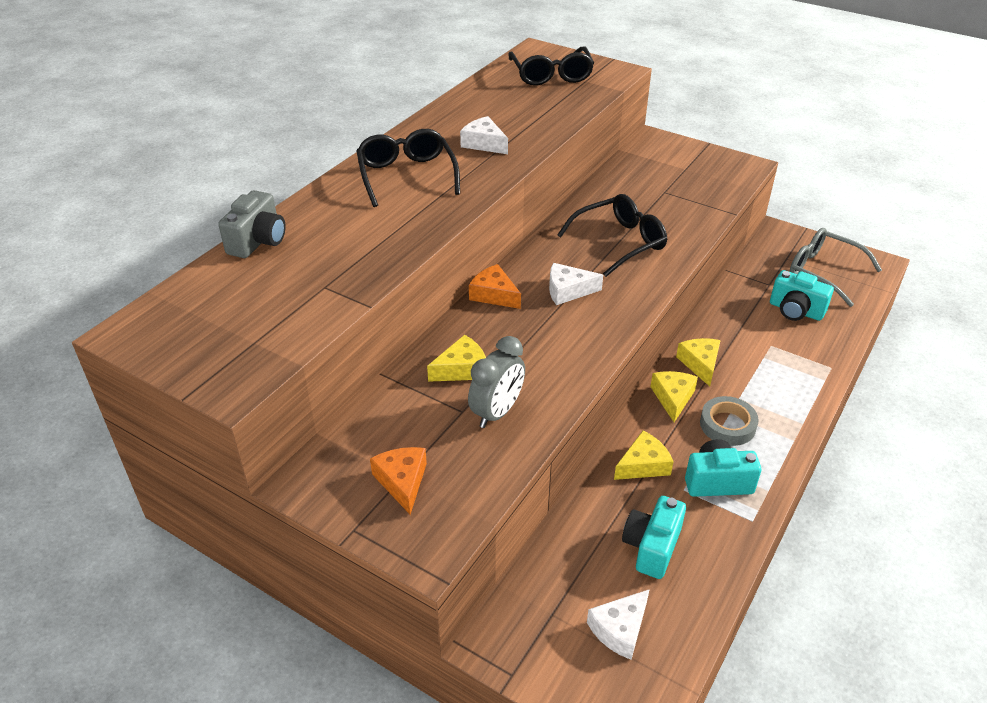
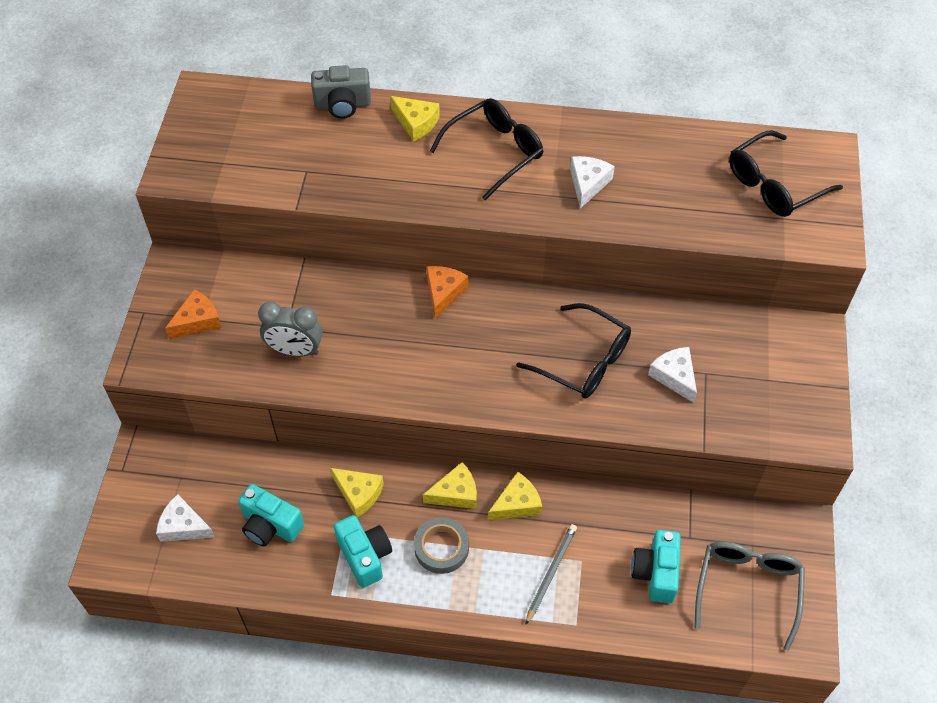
camera: 65 degrees right, 15 degrees up
yellow cheese [427,335,486,382] -> yellow cheese moved to [390,96,440,141]
white cheese [549,263,603,305] -> white cheese moved to [648,347,697,403]
turquoise camera [622,496,686,579] -> turquoise camera turned 150 degrees counterclockwise [238,484,304,546]
none -> grey pencil [525,524,577,625]

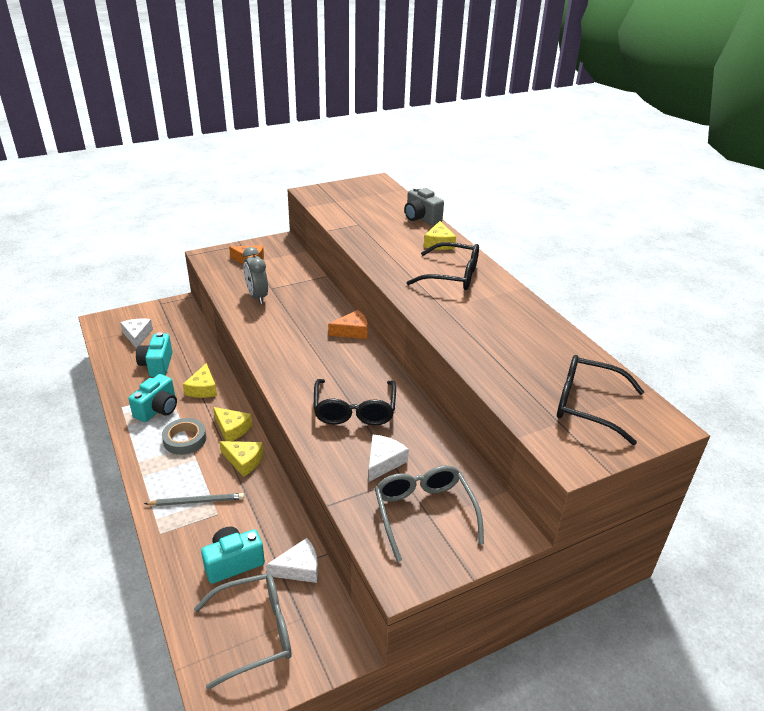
camera: 55 degrees right, 20 degrees down
white cheese [570,156,615,209] -> white cheese moved to [266,538,318,583]
none -> grey glasses [375,465,484,562]

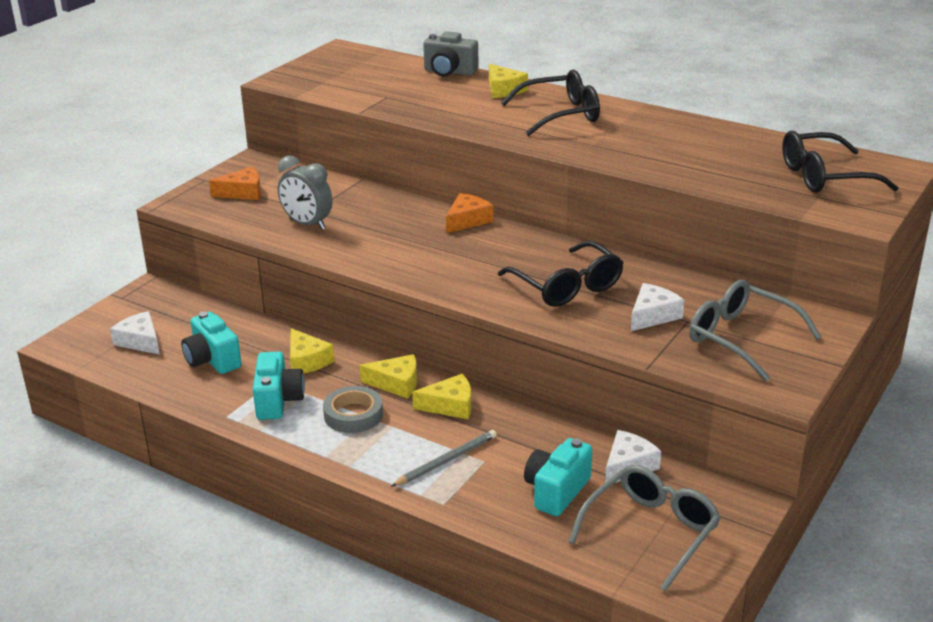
camera: 30 degrees left, 5 degrees down
white cheese [368,435,409,482] -> white cheese turned 45 degrees clockwise [631,283,684,331]

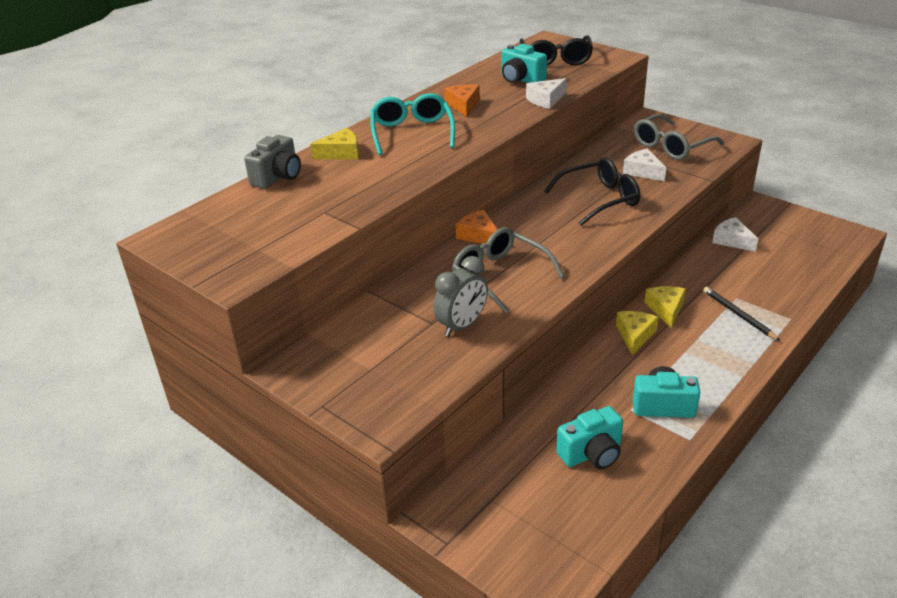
camera: 80 degrees left, 5 degrees up
white cheese [110,311,160,355] -> white cheese moved to [526,78,567,109]
orange cheese [209,166,261,200] -> orange cheese moved to [444,84,480,117]
yellow cheese [290,328,334,374] -> none
grey tape [323,386,383,433] -> none
grey pencil [391,430,497,487] -> black pencil [703,287,780,341]
black glasses [501,70,600,136] -> turquoise glasses [370,93,455,155]
turquoise camera [524,438,592,516] -> turquoise camera moved to [501,44,547,83]
grey glasses [569,465,721,591] -> grey glasses moved to [452,227,565,313]

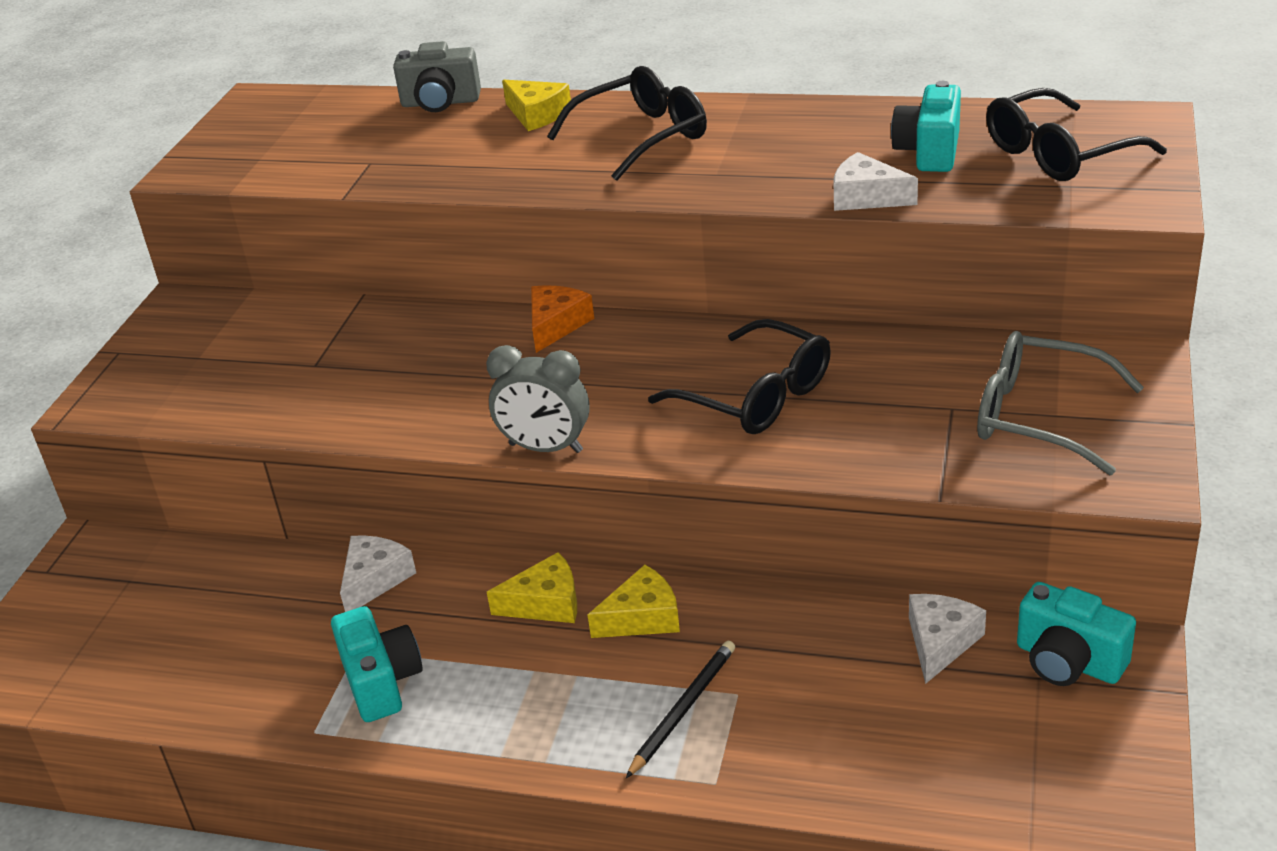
camera: 65 degrees right, 0 degrees up
turquoise glasses [370,93,455,155] -> black glasses [547,66,707,181]
grey clock [433,256,488,337] -> grey clock moved to [486,345,590,453]
orange cheese [444,84,480,117] -> none
grey glasses [452,227,565,313] -> none
turquoise camera [556,406,623,469] -> turquoise camera moved to [1017,582,1136,686]
white cheese [623,149,666,181] -> white cheese moved to [340,535,416,612]

